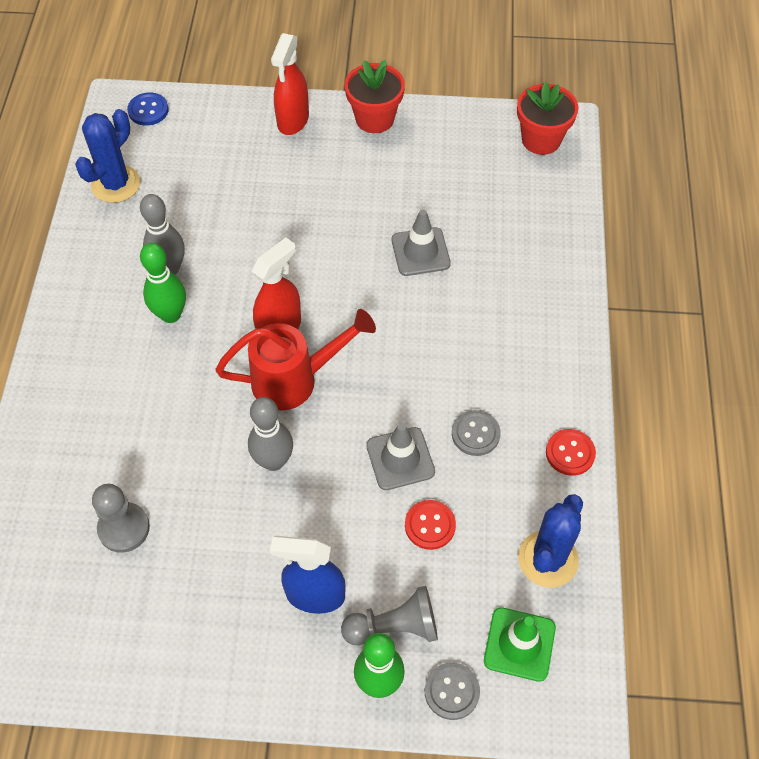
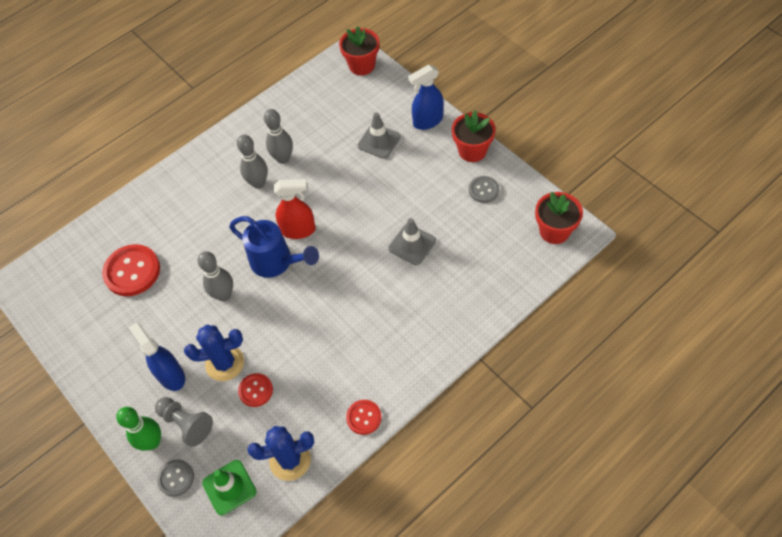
camera: 50 degrees right, 0 degrees up
blue cactus [75,109,140,203] -> blue cactus moved to [184,325,244,381]
grey pawn [92,484,150,553] -> red button [102,244,160,296]
blue button [127,92,169,126] -> red flower pot [339,26,379,75]
green bowling pin [140,243,186,323] -> grey bowling pin [237,135,268,189]
red watering can [215,309,376,410] -> blue watering can [229,216,319,278]
red spray bottle [271,33,309,135] -> blue spray bottle [408,65,444,130]
grey traffic cone [366,423,435,490] -> grey traffic cone moved to [357,112,401,159]
grey button [452,410,501,456] -> grey button moved to [469,176,499,203]

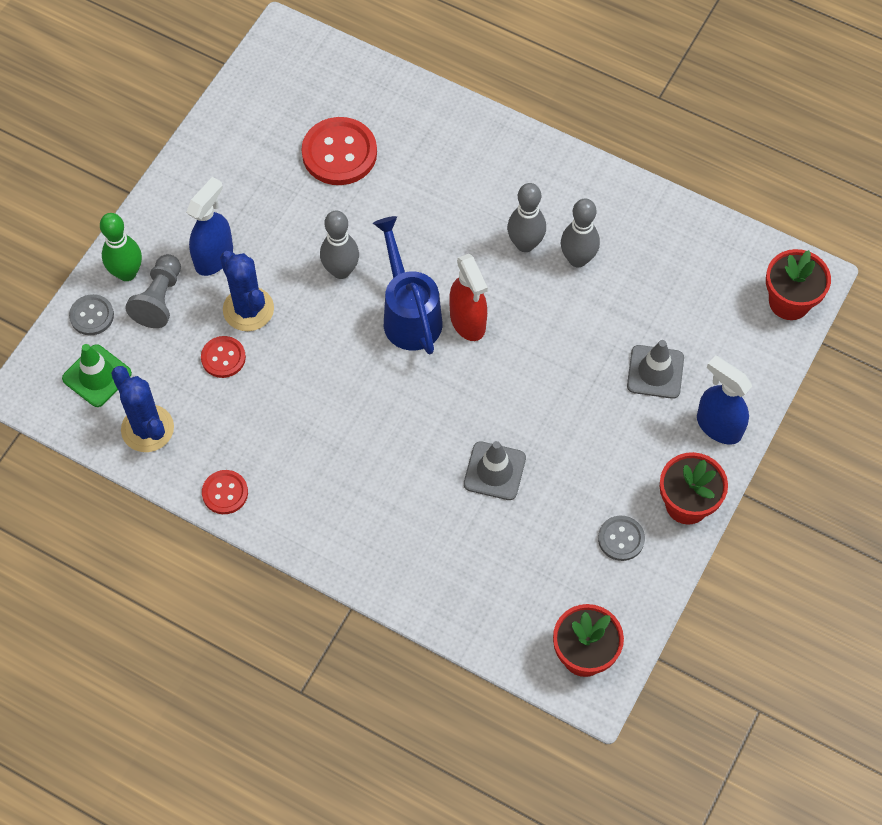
camera: 65 degrees right, 5 degrees up
blue watering can [229,216,319,278] -> blue watering can turned 150 degrees clockwise [373,216,442,354]

